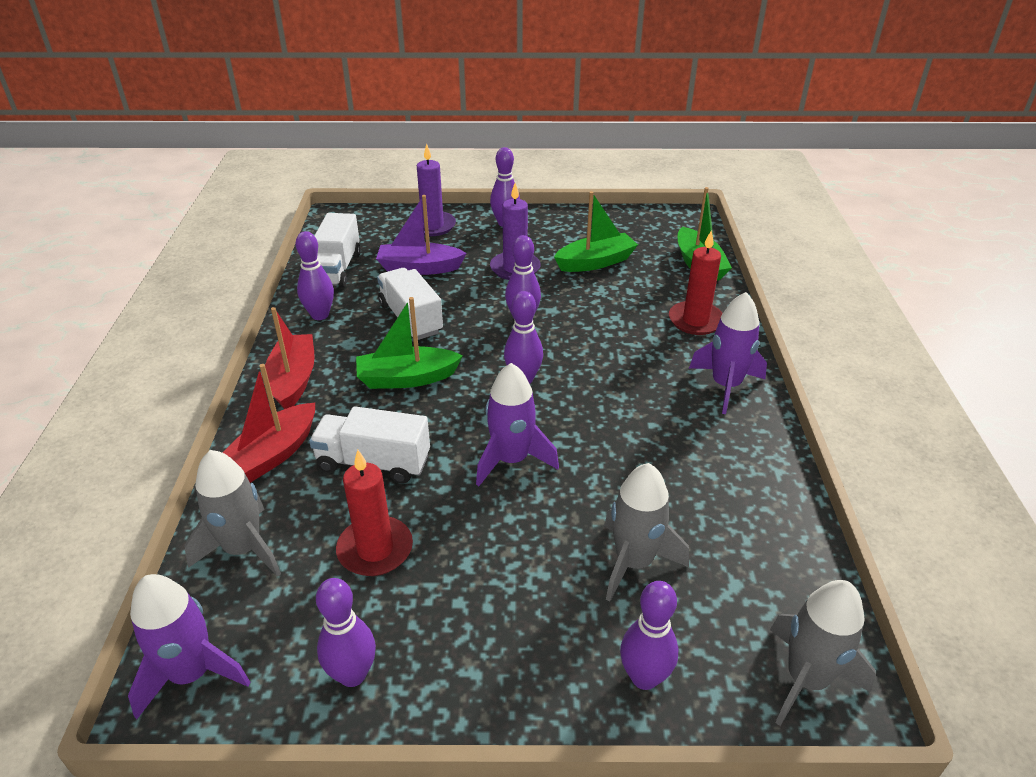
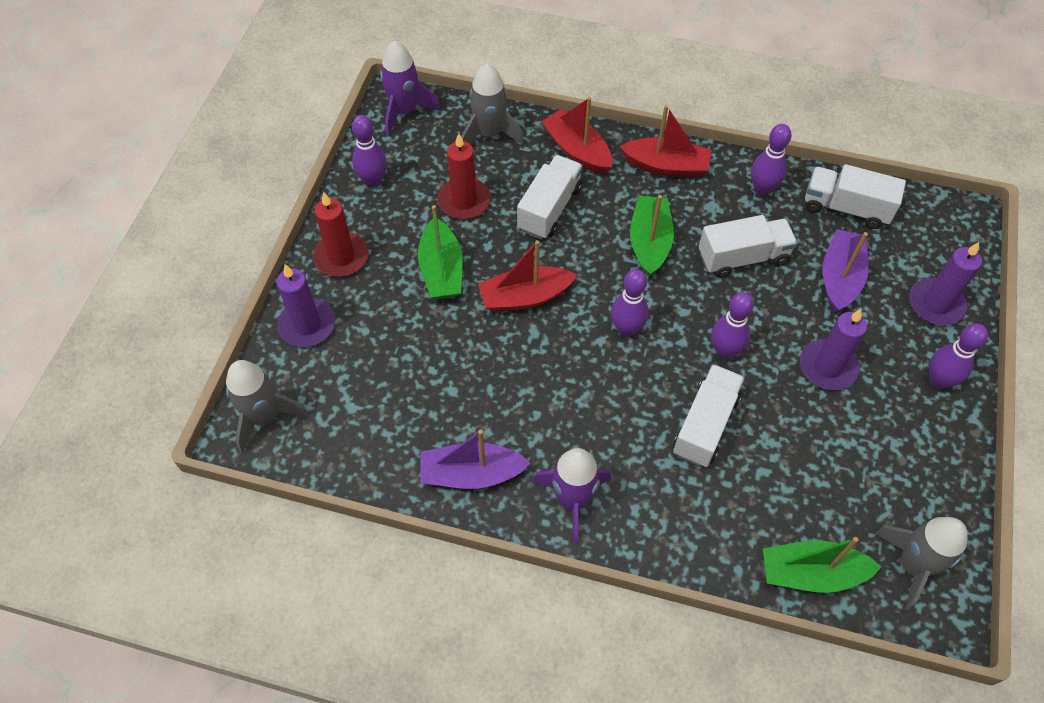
camera: 105 degrees right, 20 degrees up
purple rocket [476,363,559,486] -> red boat [478,240,577,312]
green boat [554,191,638,272] -> green boat moved to [418,205,463,300]
grey rocket [604,463,689,601] -> grey rocket moved to [875,517,968,610]
purple bowling pin [620,581,678,690] -> purple candle [276,264,335,347]
red candle [669,230,723,335] -> red candle moved to [313,192,369,277]
none -> purple boat [420,430,530,489]
none -> white truck [673,364,745,467]

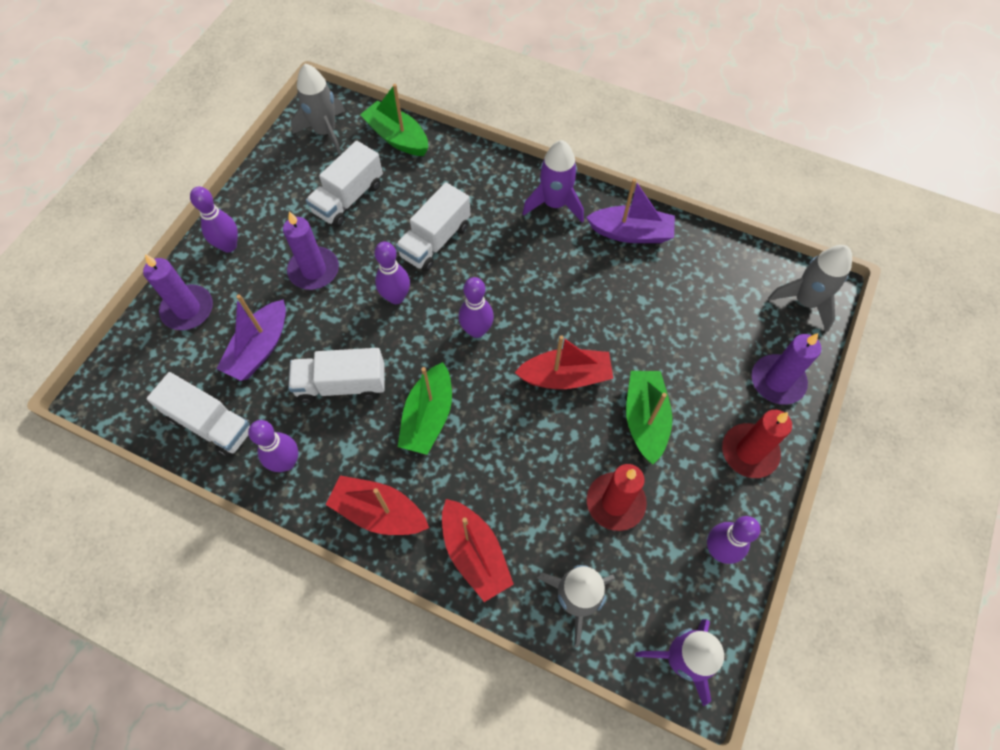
camera: 170 degrees left, 5 degrees up
white truck [517,155,583,239] -> white truck moved to [306,141,383,227]
green boat [763,537,882,593] -> green boat turned 150 degrees counterclockwise [360,84,428,156]

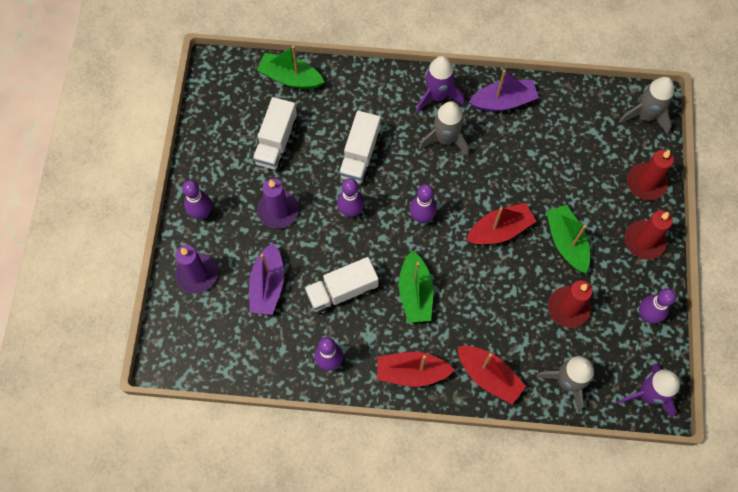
camera: 20 degrees left, 5 degrees up
white truck [146,372,252,457] -> none
grey rocket [291,63,345,155] -> grey rocket moved to [419,101,469,156]
purple candle [752,333,821,405] -> red candle [627,150,674,201]

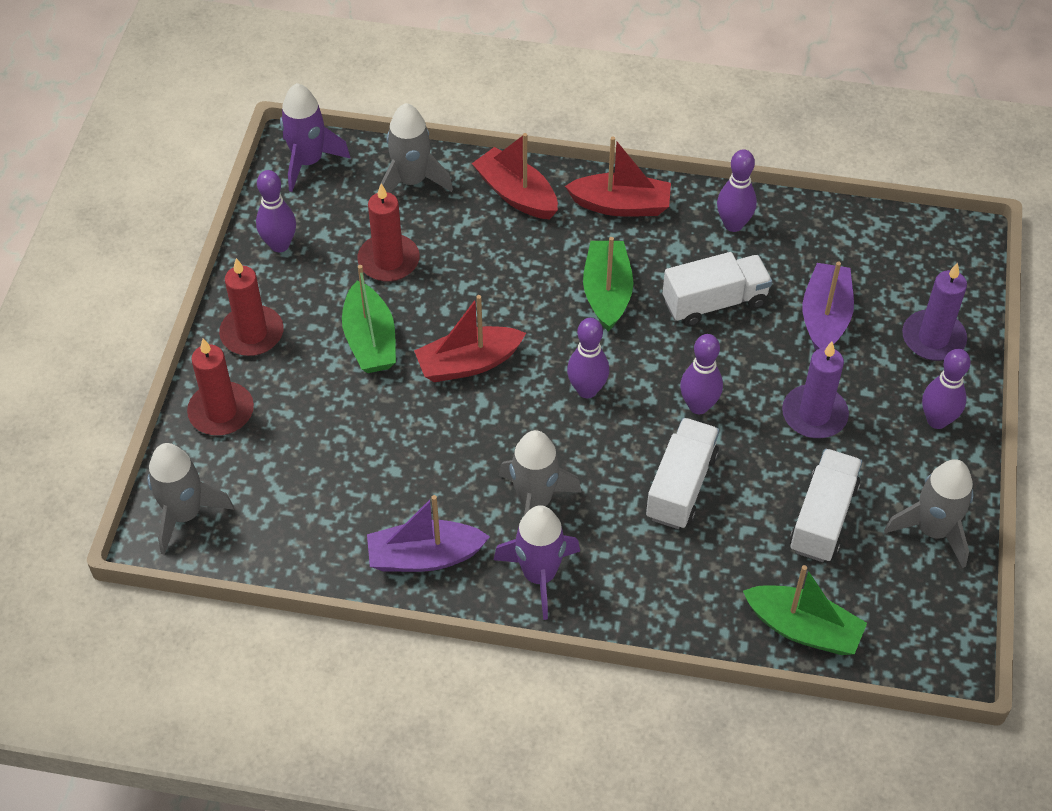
camera: 175 degrees left, 15 degrees down
none -> grey rocket [884,459,974,568]

